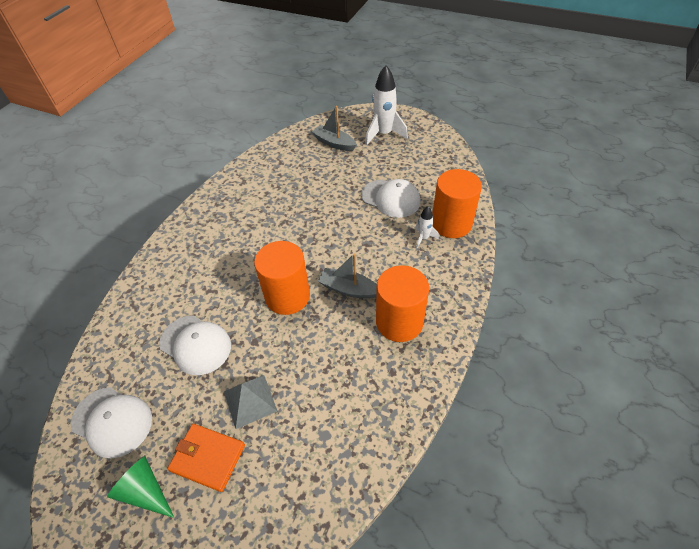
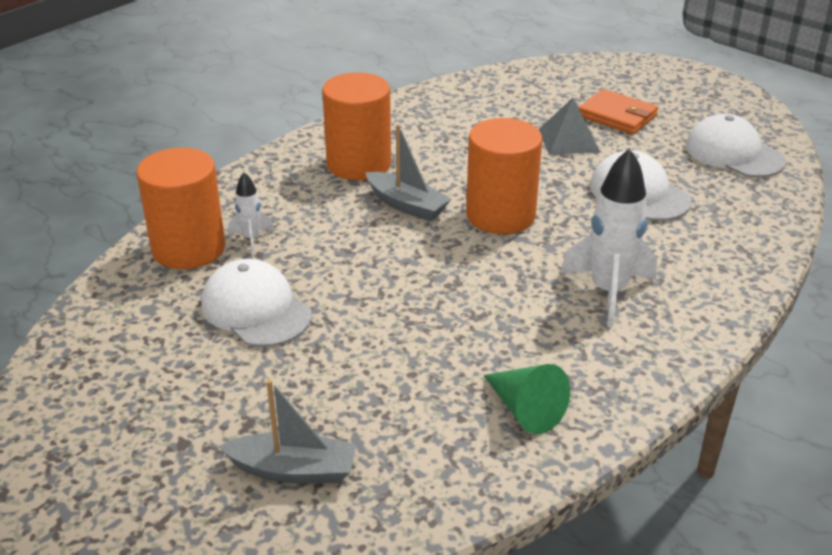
camera: 165 degrees left, 15 degrees down
green cone [107,456,174,518] -> green cone moved to [483,364,570,434]
grey boat [312,106,357,151] -> grey boat turned 45 degrees counterclockwise [219,379,357,484]
white rocket [365,65,408,145] -> white rocket moved to [560,148,657,327]

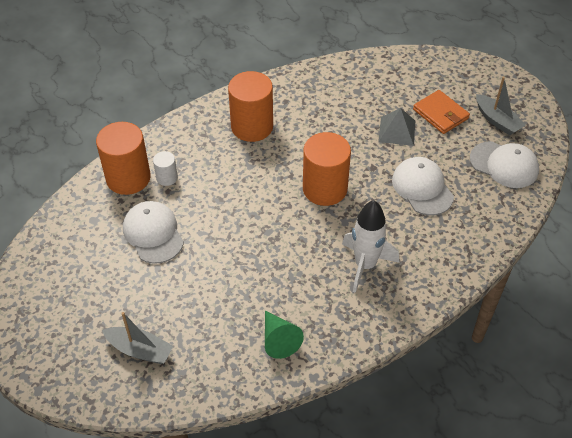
camera: 15 degrees right, 15 degrees up
white rocket [228,172,274,254] -> white cylinder [153,151,178,186]
grey boat [366,124,451,221] -> grey boat moved to [476,77,526,135]
white cap [685,114,786,178] -> white cap turned 150 degrees clockwise [470,141,539,188]

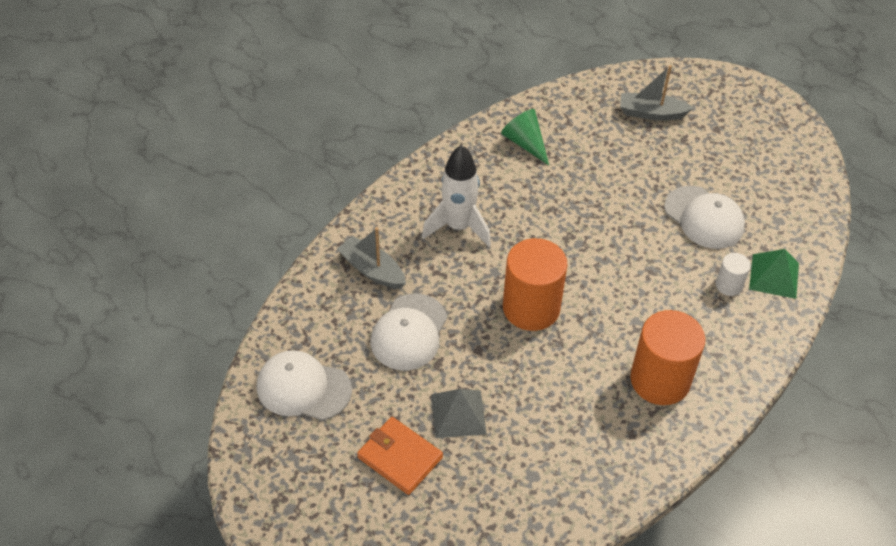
camera: 165 degrees right, 0 degrees up
orange cylinder [96,122,151,195] -> green pyramid [749,249,799,299]
white cap [392,157,454,215] -> white cap turned 60 degrees clockwise [371,294,447,370]
grey boat [476,77,526,135] -> grey boat moved to [337,227,406,289]

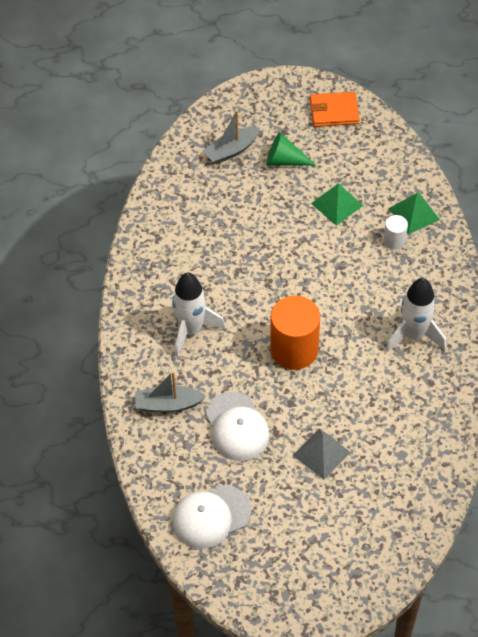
camera: 40 degrees left, 5 degrees up
orange wallet [357,417,443,495] -> orange wallet moved to [310,92,360,127]
green cone [501,109,549,165] -> green cone moved to [267,132,316,166]
orange cylinder [630,310,705,405] -> white rocket [386,278,446,352]
white cap [664,186,745,249] -> green pyramid [311,183,363,226]

